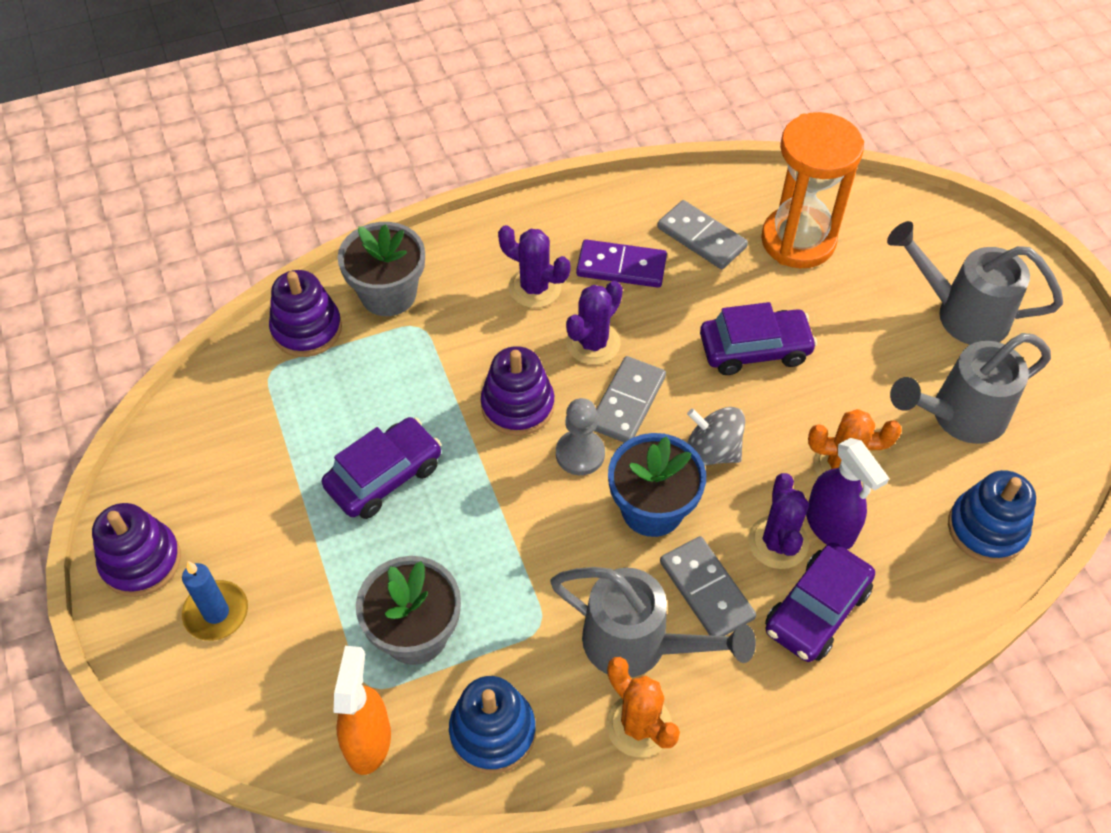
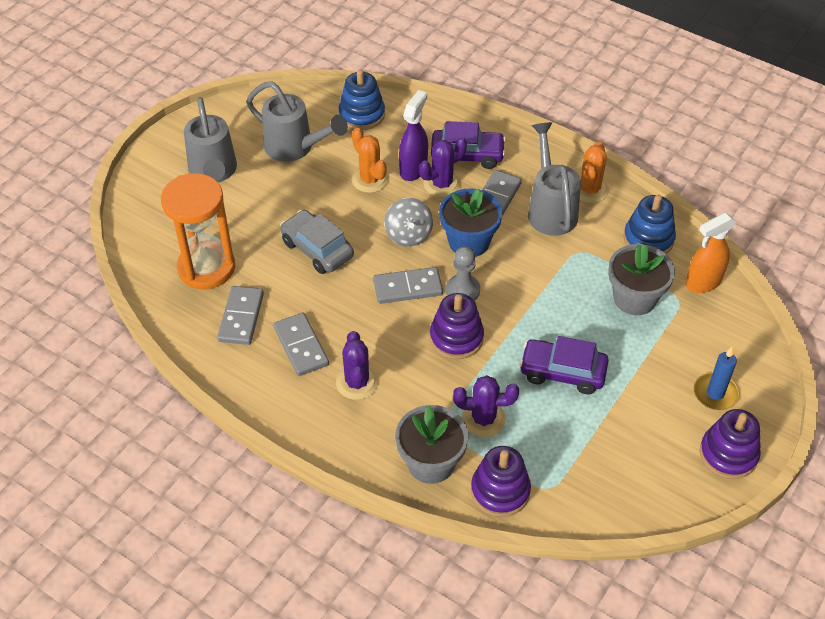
camera: 125 degrees left, 5 degrees down
purple cactus [566,281,623,365] -> purple cactus moved to [453,375,519,437]
purple domino [576,240,667,288] -> grey domino [273,313,329,376]
purple car [700,302,817,375] -> grey car [280,210,354,274]

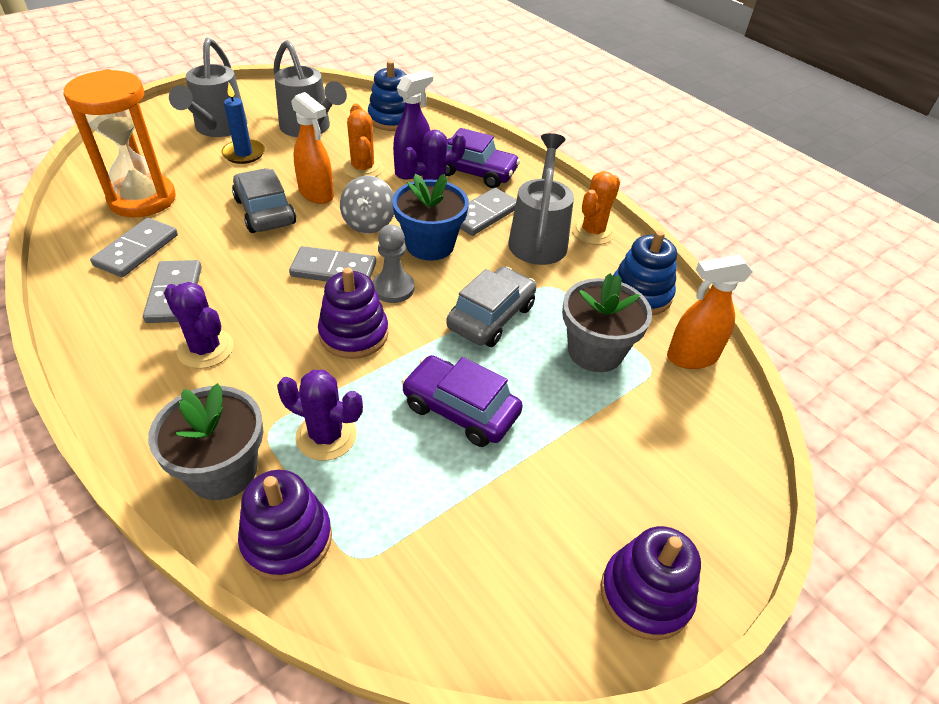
camera: 15 degrees right, 5 degrees down
purple cactus [336,331,379,400] -> purple cactus turned 60 degrees counterclockwise [164,282,234,369]
blue candle [694,347,739,410] -> blue candle moved to [221,83,265,164]
none -> orange spray bottle [291,92,334,204]
none -> grey car [446,267,536,347]

